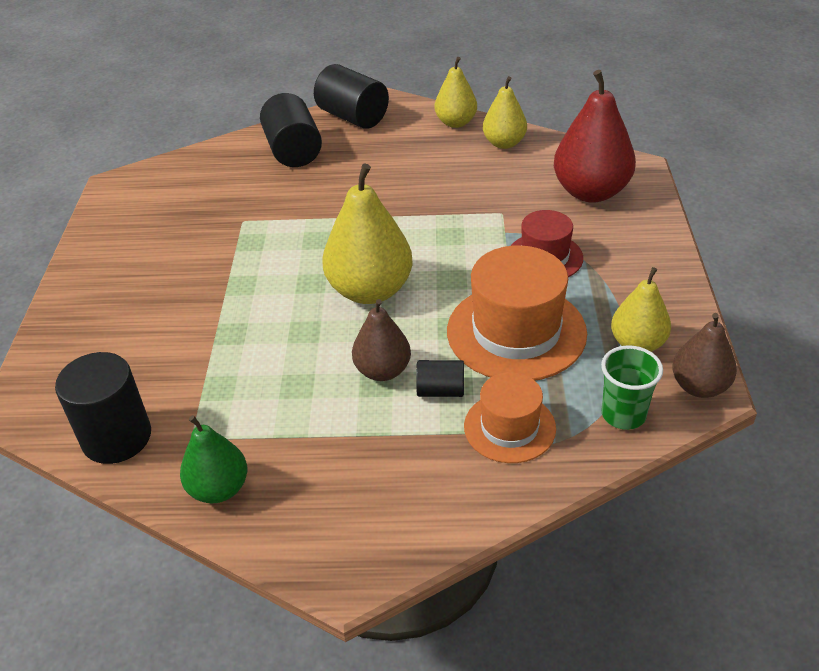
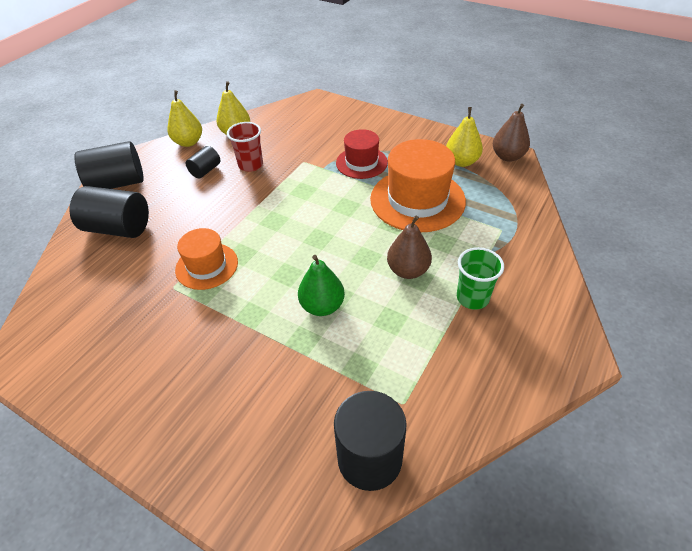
camera: 60 degrees left, 5 degrees up
green pear [180,415,247,503] -> green pear moved to [298,255,345,316]
yellow pear [322,163,413,304] -> none
black cylinder [416,360,464,397] -> black cylinder moved to [186,146,220,178]
orange hat [464,372,556,463] -> orange hat moved to [175,228,238,290]
red pear [554,70,636,203] -> none
green cup [601,345,663,430] -> green cup moved to [457,247,504,310]
none -> red cup [227,122,263,172]

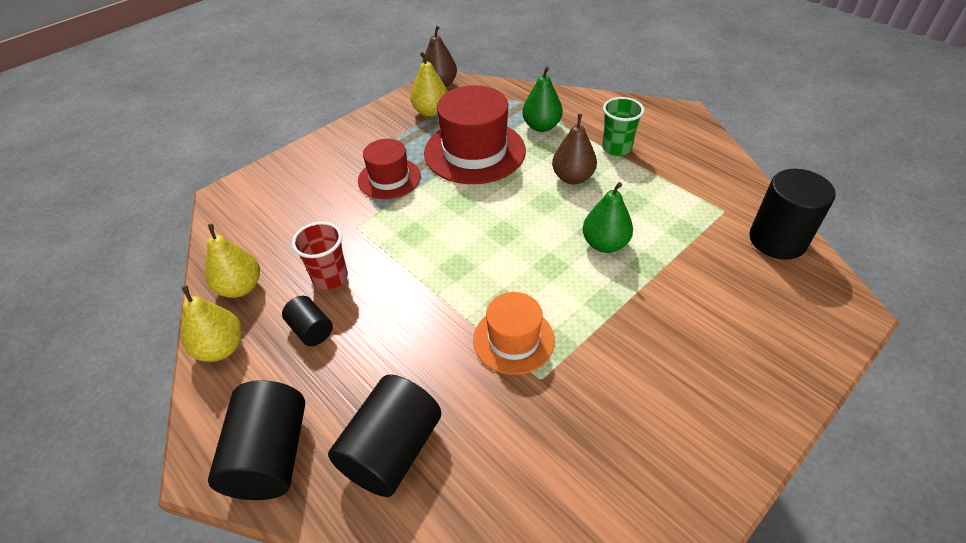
camera: 75 degrees left, 0 degrees up
orange hat [370,139,466,232] -> red hat [424,85,526,184]
none -> green pear [522,67,563,132]

